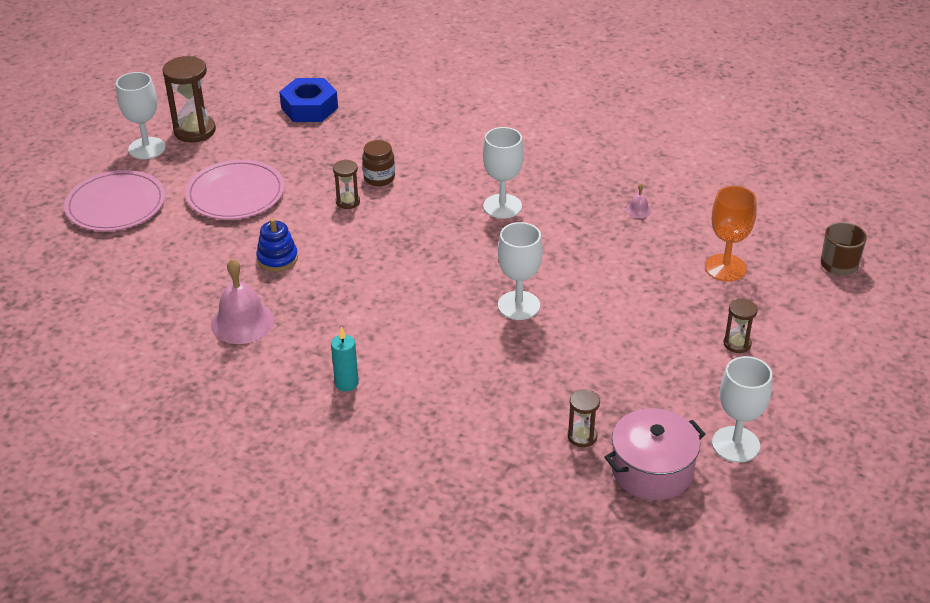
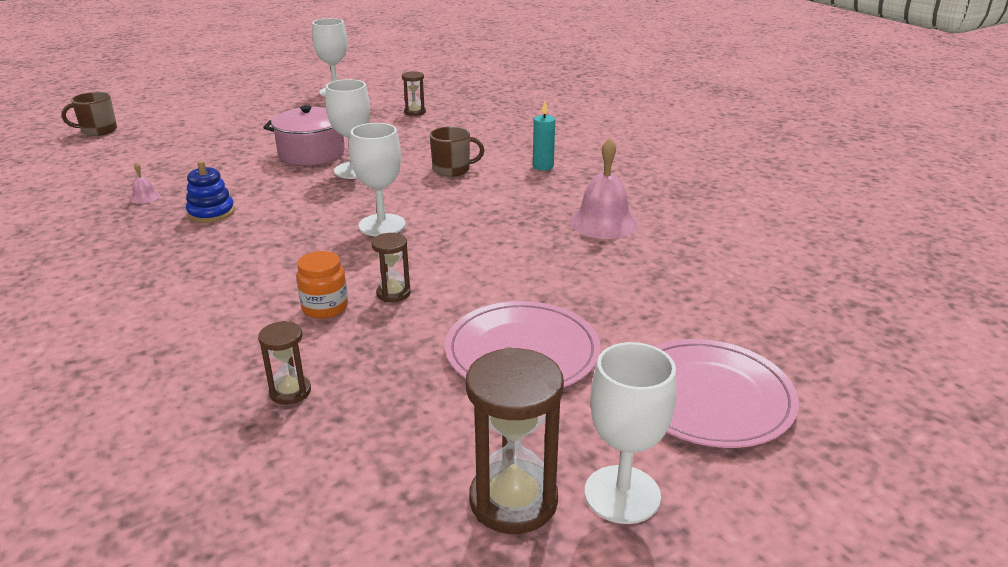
camera: 150 degrees left, 10 degrees down
blue stacking toy [256,218,298,271] -> blue stacking toy moved to [186,161,235,223]
blue nut [279,78,338,122] -> none
brown jar [362,140,395,186] -> orange jar [296,251,348,319]
white goblet [483,127,524,219] -> white goblet moved to [350,123,406,236]
pink pot [604,408,705,500] -> pink pot moved to [263,105,345,165]
orange goblet [705,186,756,282] -> none
brown hourglass [724,298,758,353] -> brown hourglass moved to [258,321,311,405]
none -> brown mug [430,127,484,177]

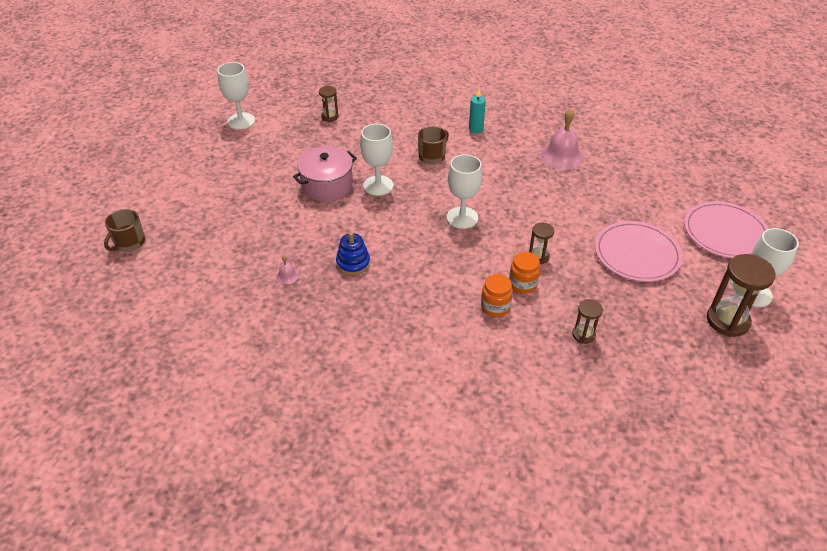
camera: 40 degrees left, 15 degrees up
none -> orange jar [481,274,513,317]

